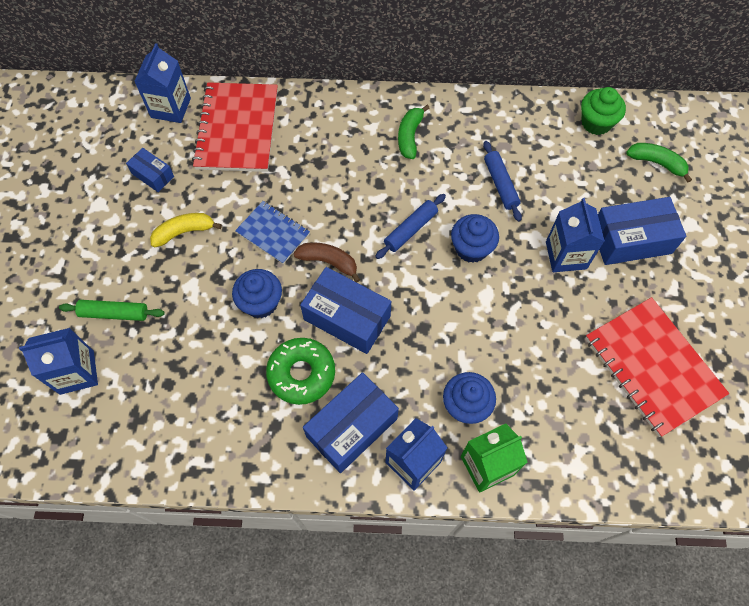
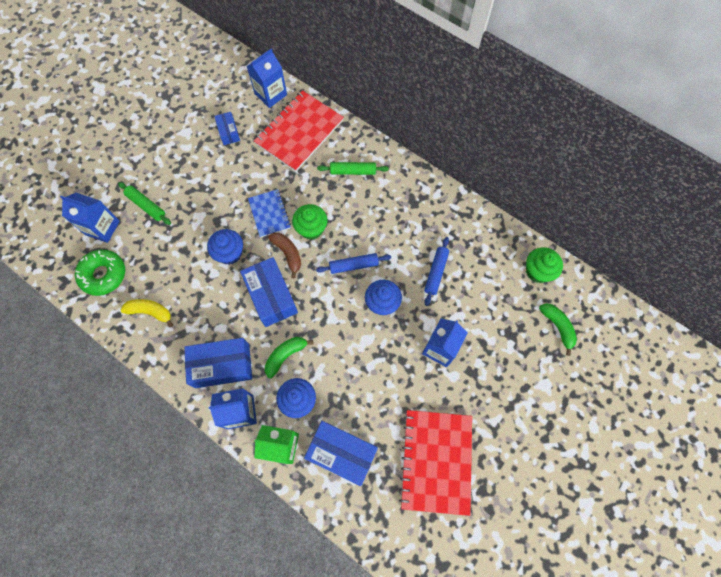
camera: 35 degrees right, 5 degrees up
yellow banana [150,213,222,247] -> yellow banana moved to [121,299,173,327]
green donut [266,338,335,405] -> green donut moved to [75,250,125,296]
green banana [398,105,430,159] -> green banana moved to [265,337,314,378]
blue box [598,197,686,265] -> blue box moved to [304,421,378,486]
none -> green cupcake [292,204,328,240]
none -> green rolling pin [317,162,389,175]

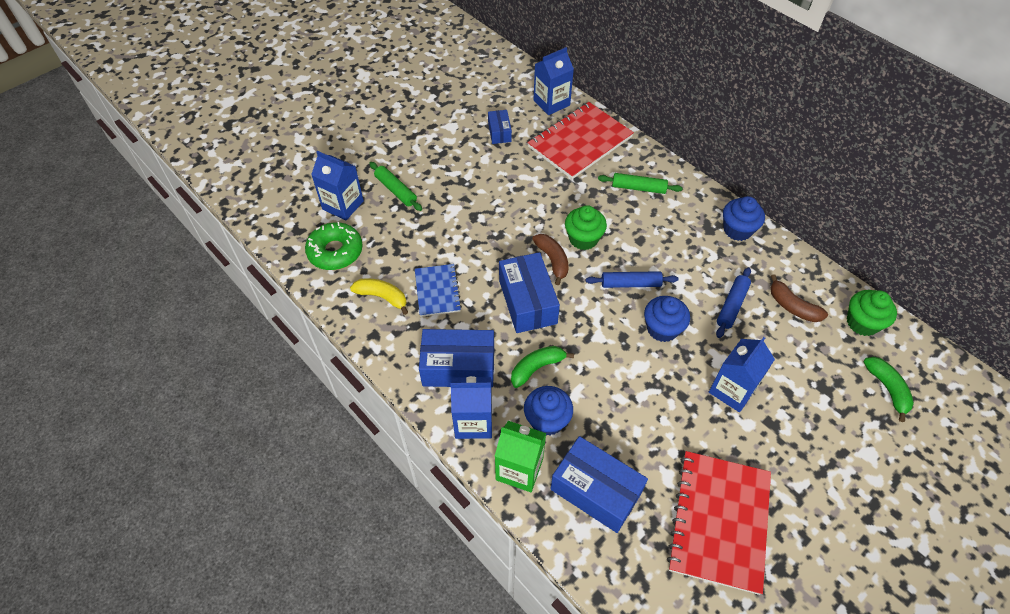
camera: 10 degrees right, 15 degrees down
blue cupcake [207,229,243,265] -> blue cupcake moved to [723,196,765,241]
blue notebook [248,189,291,238] -> blue notebook moved to [415,264,462,317]
none -> brown banana [770,274,828,322]

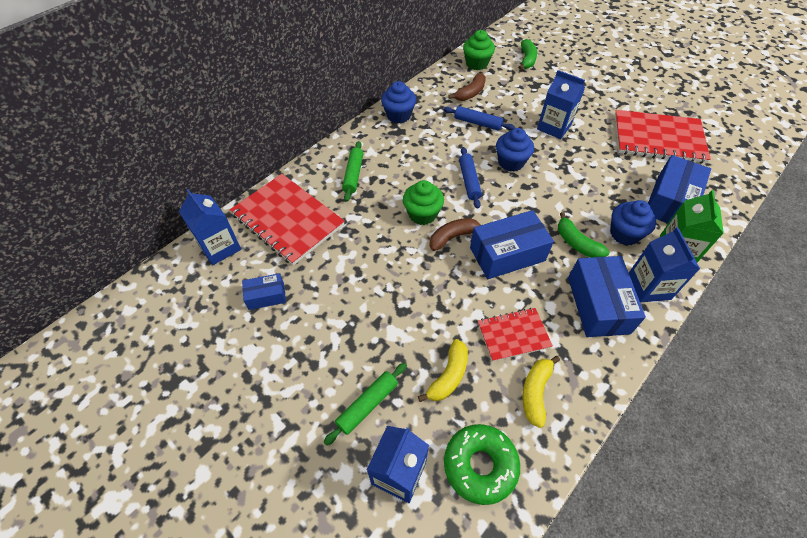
camera: 95 degrees left, 0 degrees up
blue notebook [415,264,462,317] -> red notebook [478,308,553,362]
green banana [864,357,914,422] -> green banana turned 120 degrees clockwise [518,39,537,70]
none -> yellow banana [418,339,468,402]

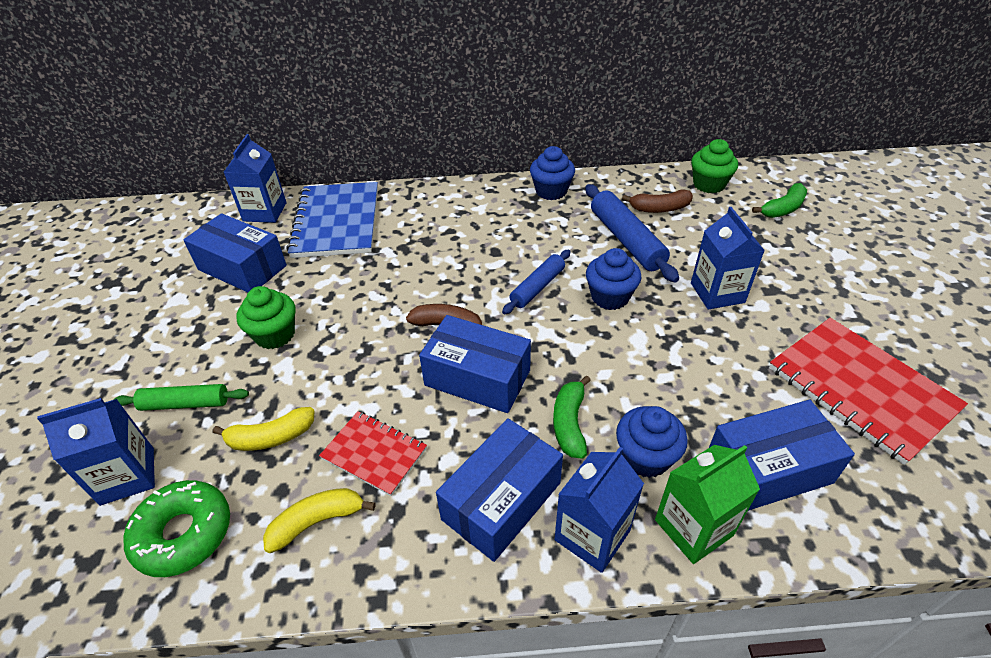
camera: 45 degrees right, 10 degrees down
red notebook [230,174,345,266] -> blue notebook [286,182,378,258]
blue box [242,273,286,310] -> blue box [183,213,287,292], size x1.84
green rolling pin [342,141,363,202] -> none
green cupcake [403,180,444,225] -> green cupcake moved to [237,286,296,349]
blue rolling pin [443,106,515,131] -> blue rolling pin [585,184,679,283], size x1.58

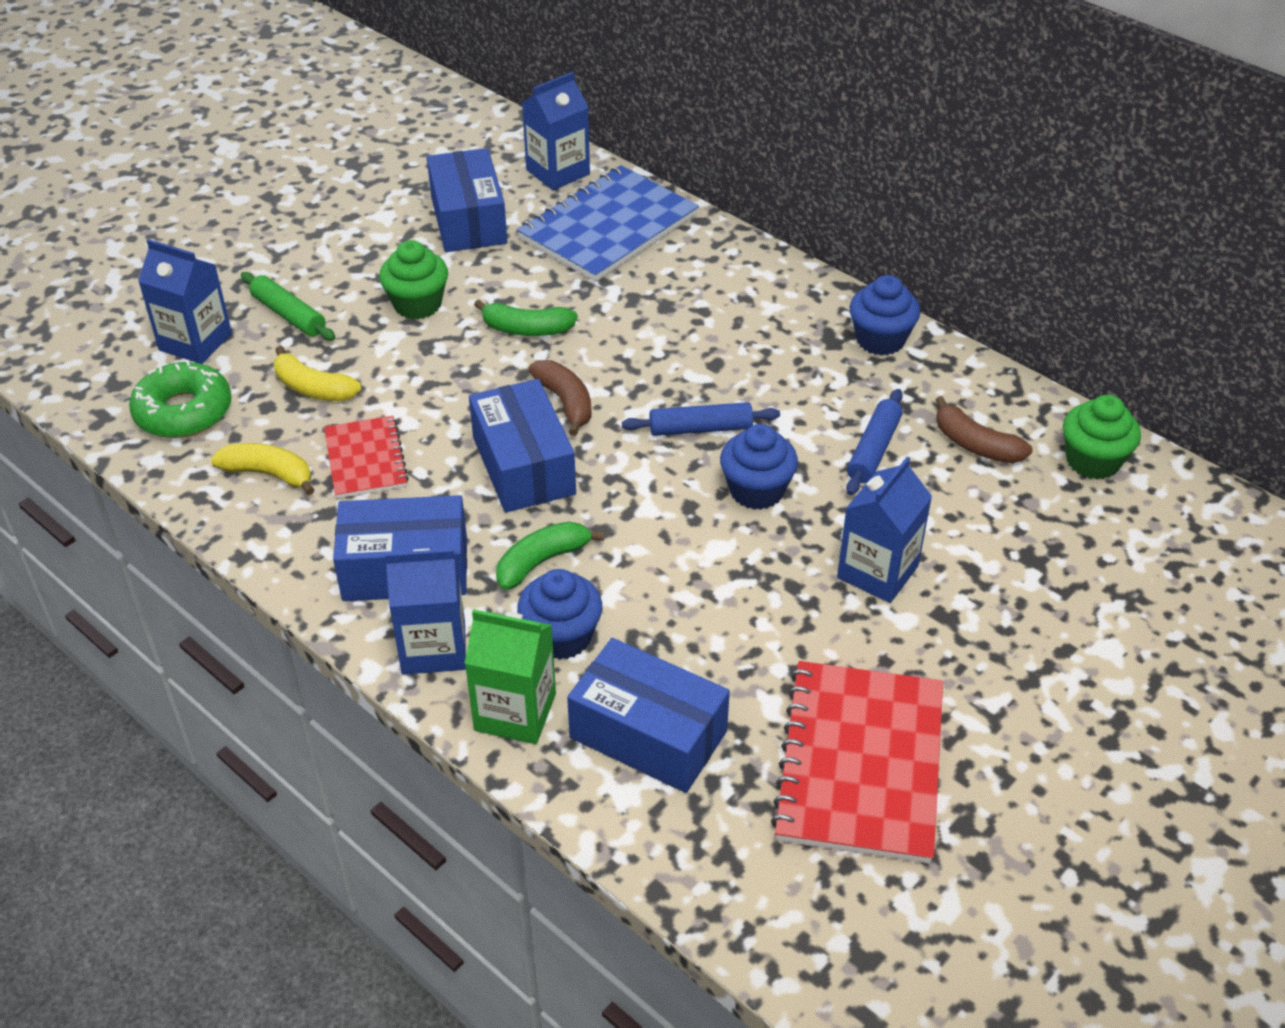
camera: 45 degrees right, 0 degrees up
blue rolling pin [585,184,679,283] -> blue rolling pin [846,389,903,495], size x0.63
green banana [752,183,807,218] -> green banana moved to [474,299,578,336]

